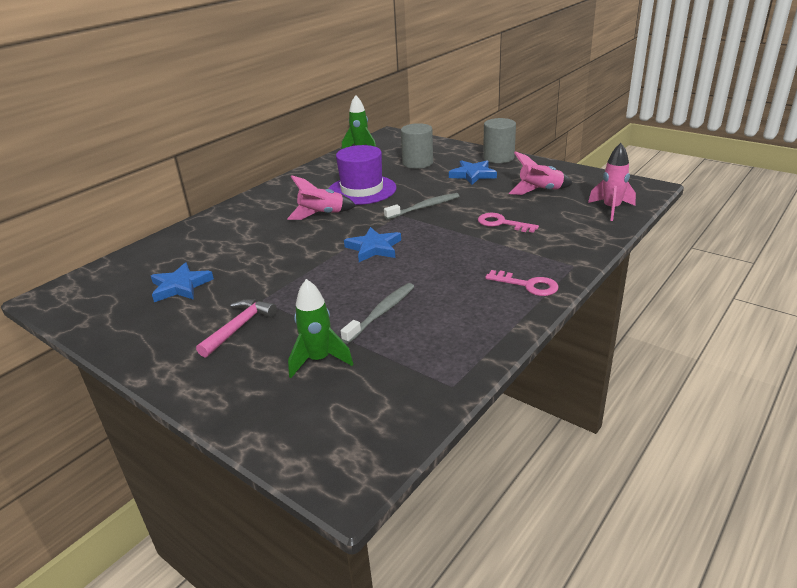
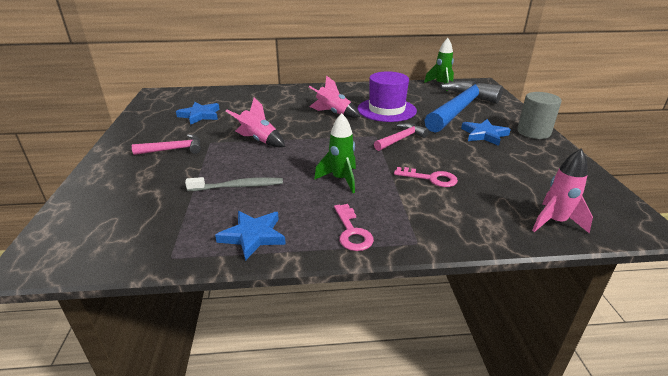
camera: 45 degrees right, 0 degrees up
green rocket [288,279,353,378] -> green rocket moved to [314,113,356,193]
blue star [344,227,401,262] -> blue star moved to [215,211,286,261]
grey toothbrush [384,193,459,220] -> pink hammer [374,123,429,151]
grey cylinder [401,123,433,169] -> blue hammer [424,81,503,133]
pink key [478,213,539,233] -> pink key turned 120 degrees clockwise [394,167,458,187]
pink rocket [509,151,573,195] -> pink rocket moved to [226,97,285,147]

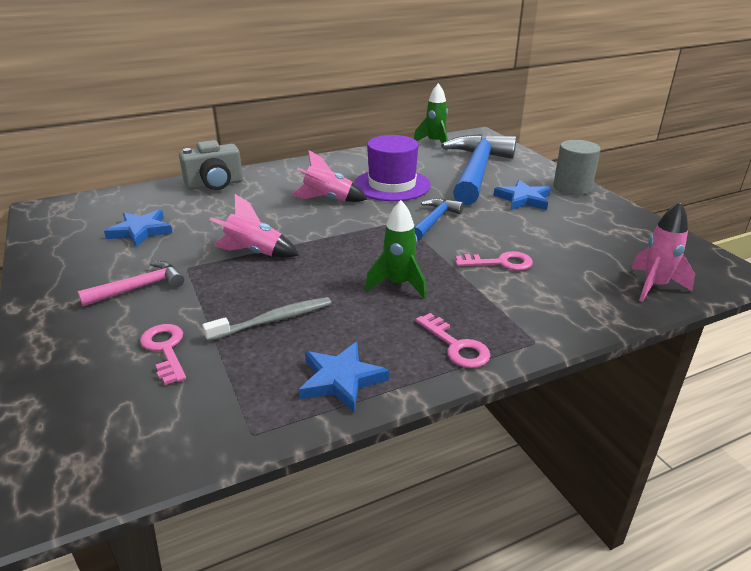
camera: 20 degrees left, 0 degrees up
pink hammer [374,123,429,151] -> blue hammer [414,198,464,240]
none -> pink key [140,324,186,385]
none -> grey camera [179,140,243,190]

